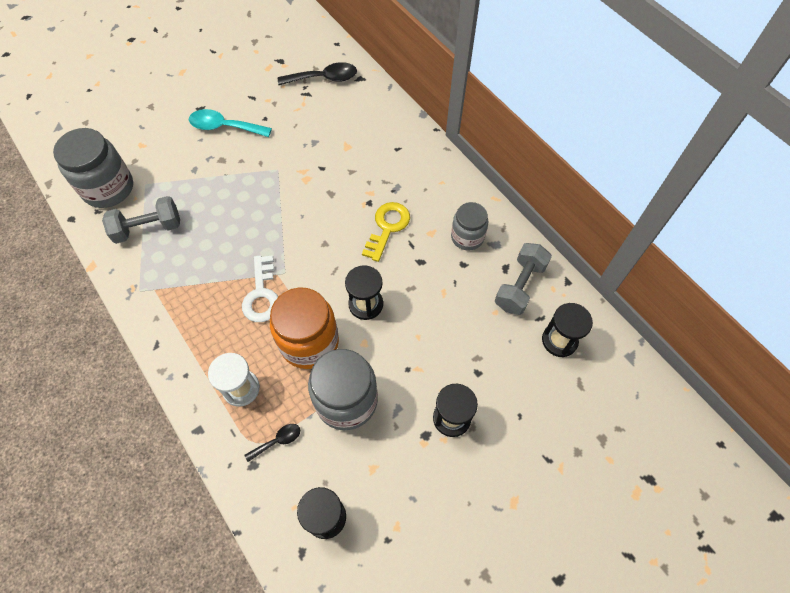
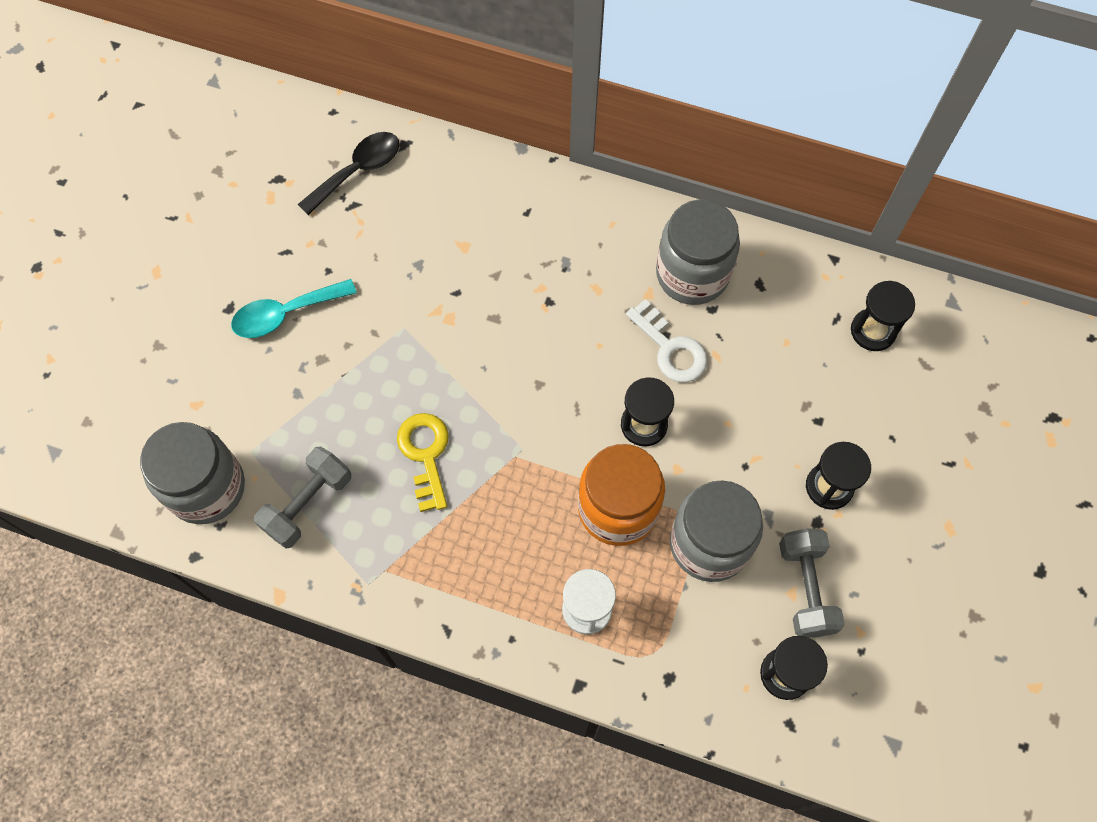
camera: 35 degrees left, 5 degrees up
white key [242,255,278,322] -> white key moved to [626,299,708,382]
black spoon [244,424,300,462] -> none
yellow key [362,202,410,262] -> yellow key moved to [397,413,449,512]
grey jar [451,202,488,251] -> grey jar [656,199,740,305], size x1.63
grey dumbbell [495,243,552,315] -> grey dumbbell moved to [779,528,845,637]

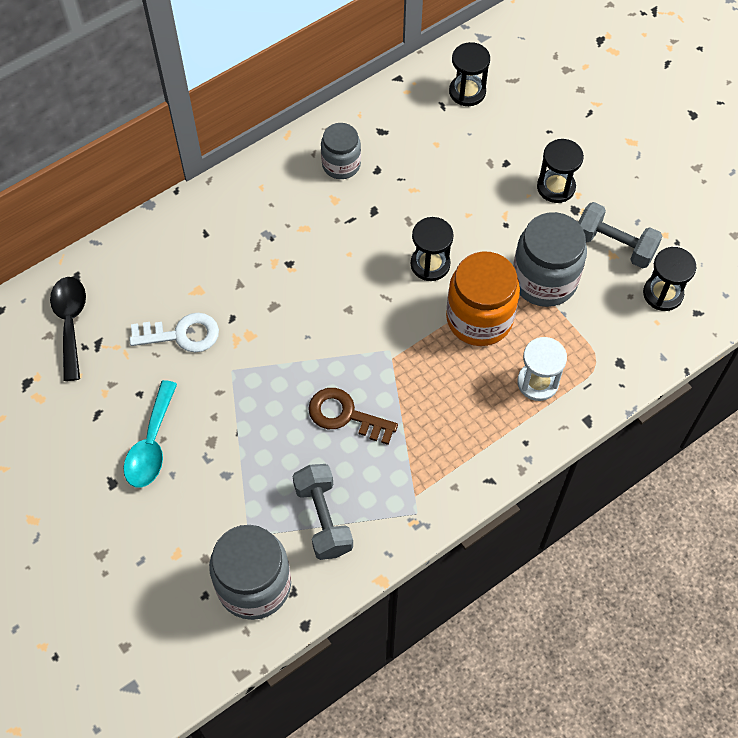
camera: 55 degrees left, 5 degrees down
yellow key [397,413,449,512] -> brown key [308,388,398,445]
white key [626,299,708,382] -> white key moved to [129,313,219,353]
grey jar [656,199,740,305] -> grey jar [321,123,361,179], size x0.61

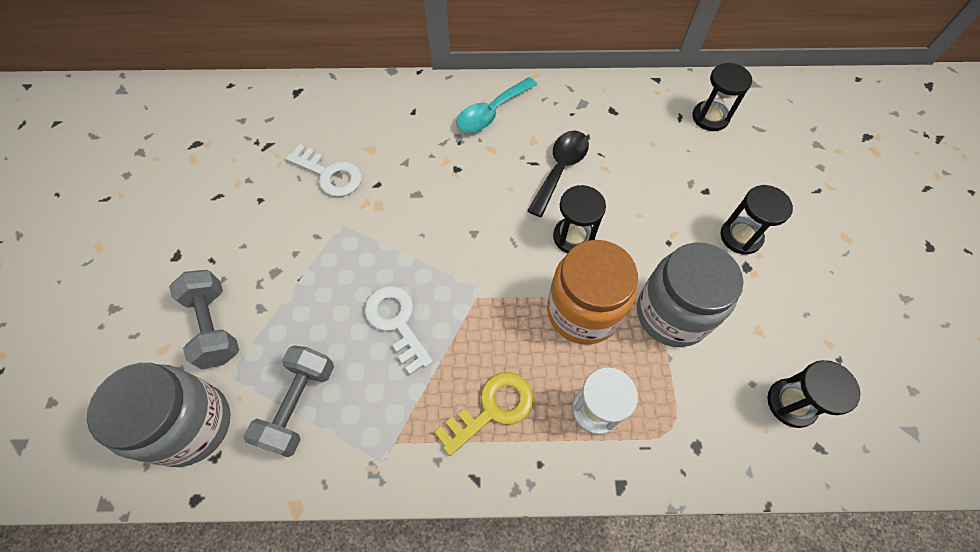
camera: 35 degrees right, 0 degrees up
black spoon [50,277,86,381] -> black spoon moved to [528,131,589,217]
turquoise spoon [123,380,177,488] -> turquoise spoon moved to [456,77,537,133]
brown key [308,388,398,445] -> white key [364,286,433,375]
grey jar [321,123,361,179] -> none
grey dumbbell [578,202,663,268] -> grey dumbbell moved to [169,270,239,369]
none -> yellow key [435,372,534,456]

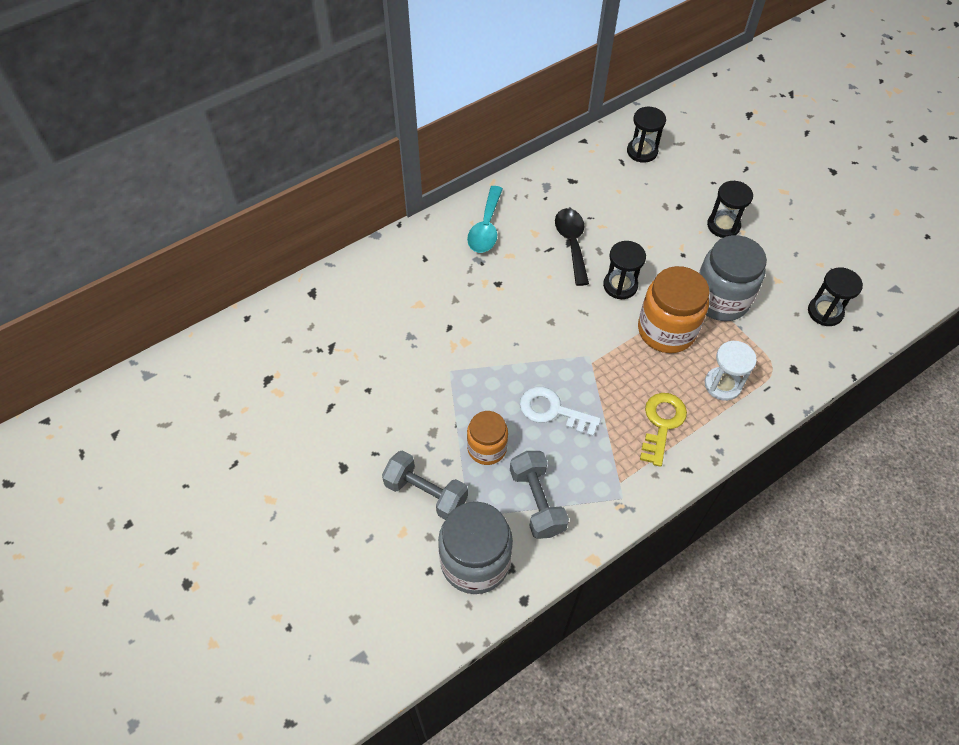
camera: 35 degrees left, 5 degrees down
white key [286,144,362,197] -> none
none -> orange jar [467,411,508,465]

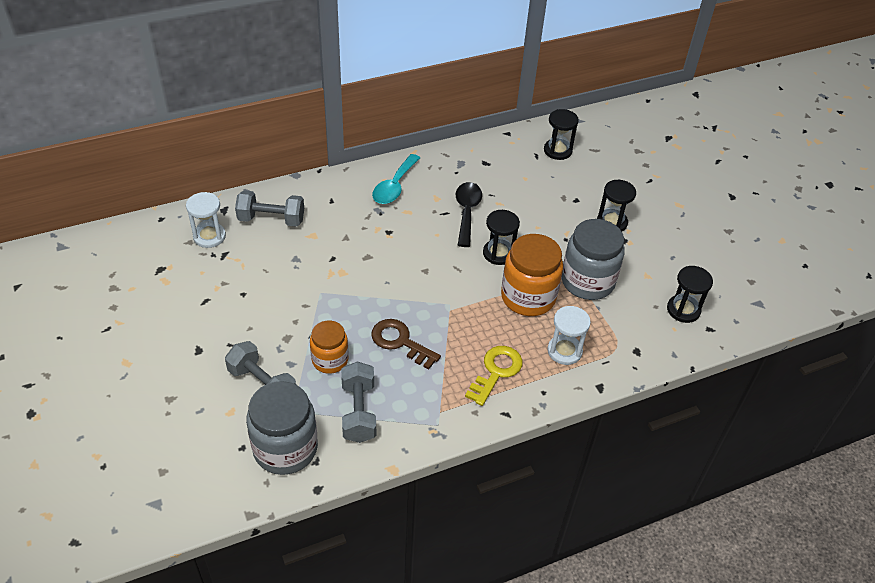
camera: 10 degrees right, 10 degrees down
white key [520,387,601,437] -> brown key [371,319,441,370]
none -> white hourglass [186,192,226,248]
none -> grey dumbbell [235,190,304,227]

